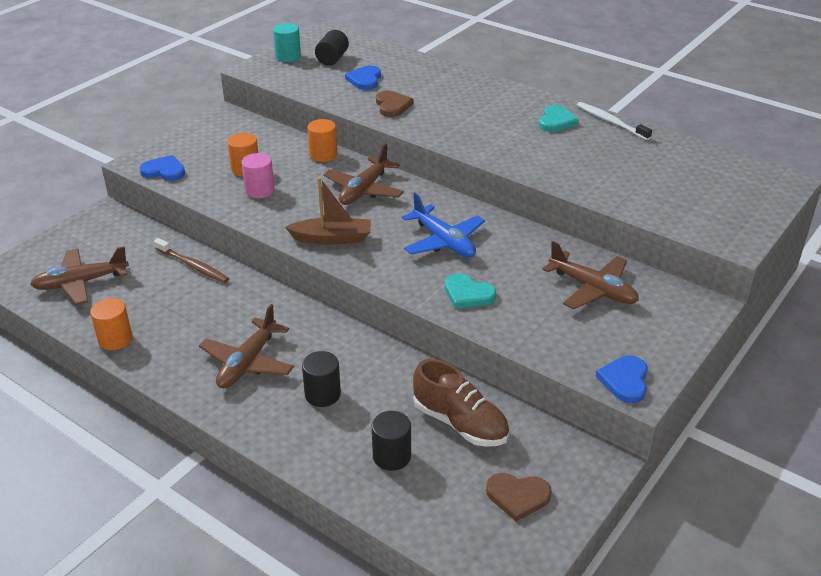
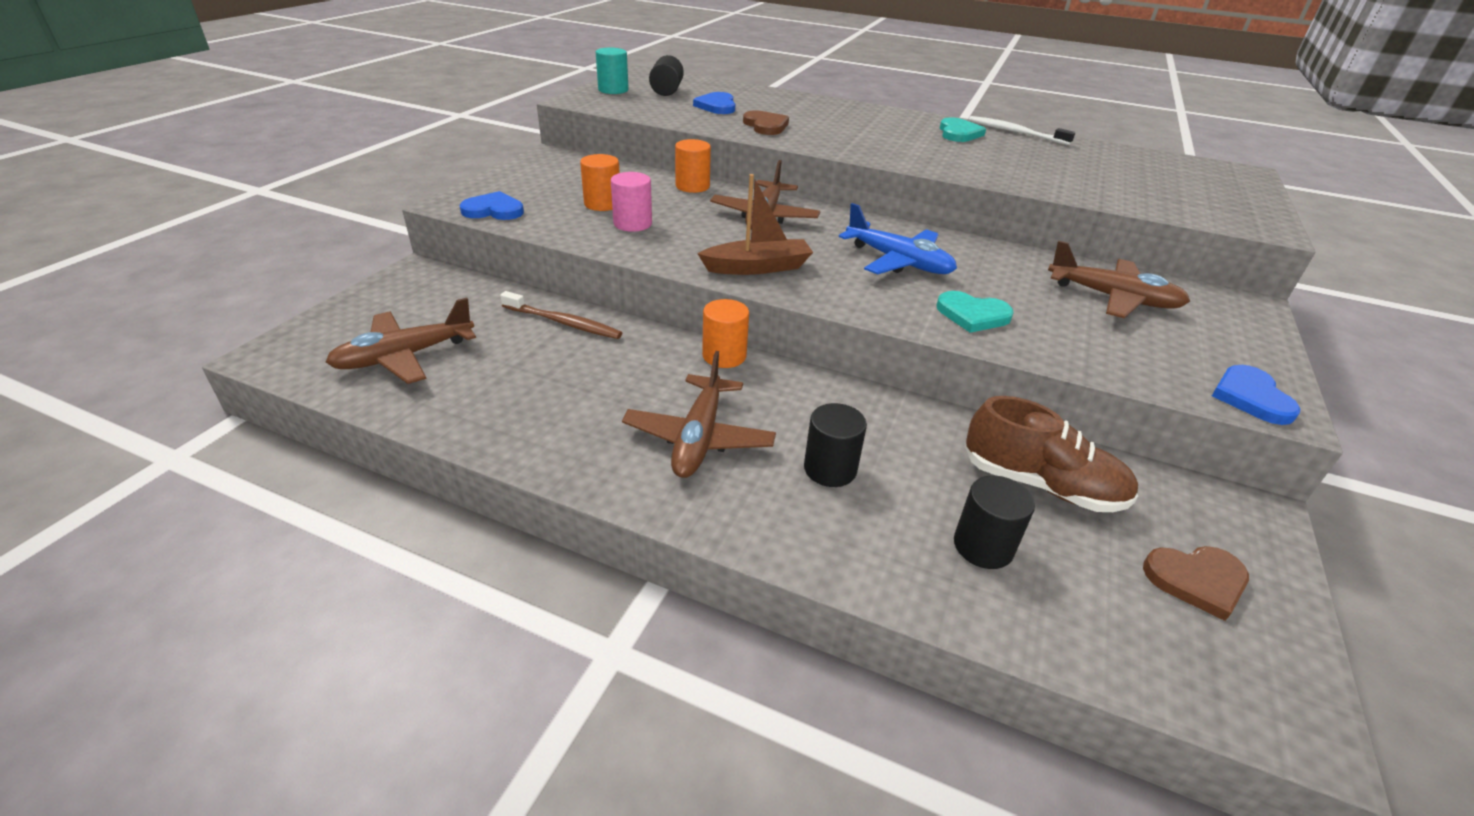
camera: 15 degrees left, 0 degrees up
orange cylinder [90,298,133,350] -> orange cylinder moved to [702,299,749,368]

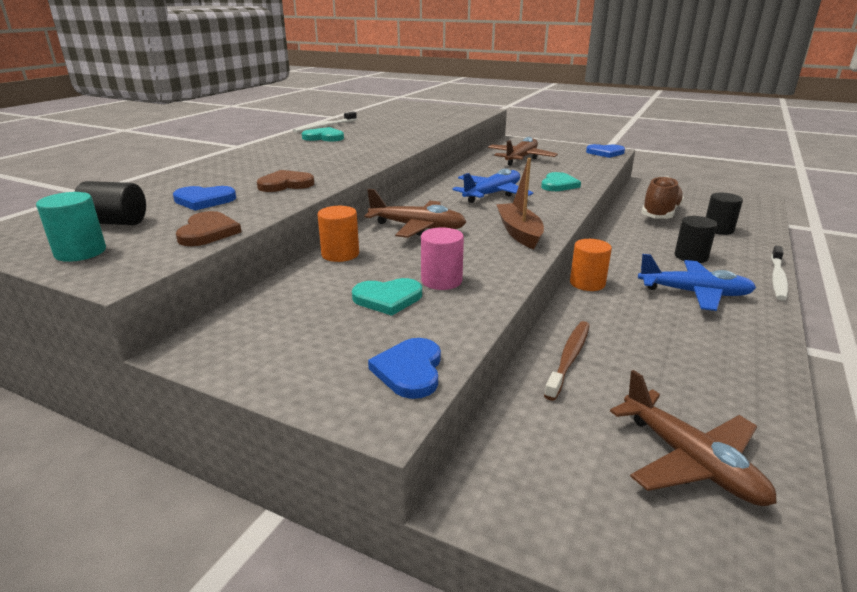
camera: 85 degrees left, 10 degrees down
orange cylinder [580,154,620,211] -> turquoise heart [352,278,422,316]
brown plane [622,351,776,478] -> blue plane [638,254,756,311]
brown heart [1143,546,1249,621] -> brown heart moved to [176,211,242,246]
none -> white toothbrush [771,246,788,300]

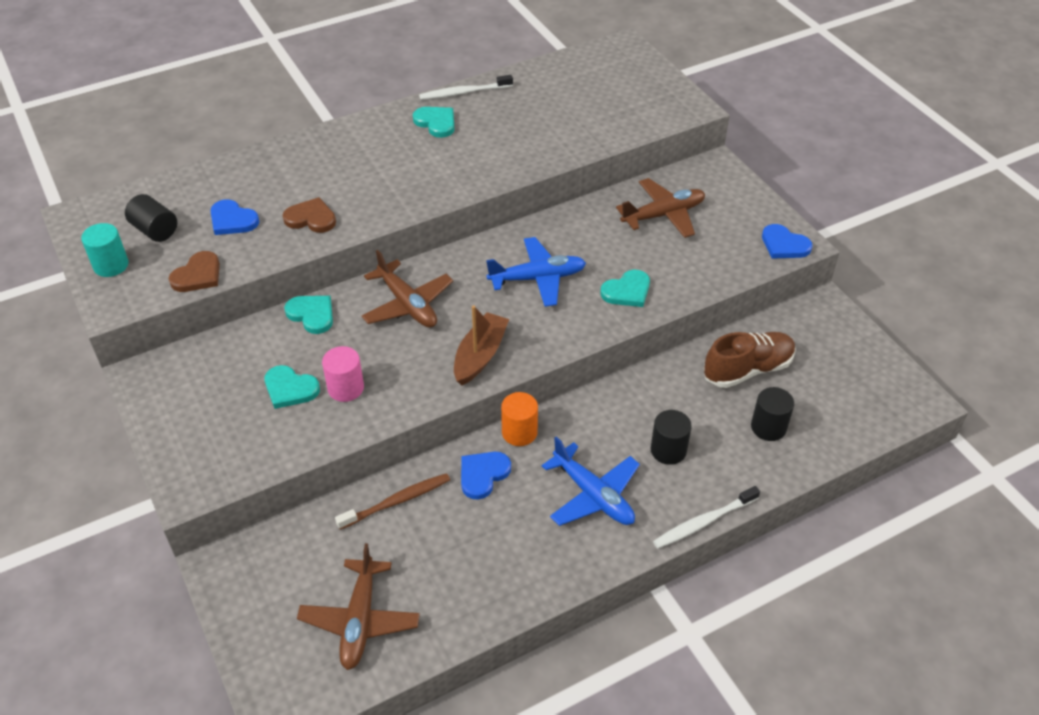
camera: 35 degrees right, 20 degrees up
orange cylinder [318,206,359,262] -> turquoise heart [284,296,333,334]
blue heart [368,338,441,399] -> blue heart moved to [461,452,511,500]

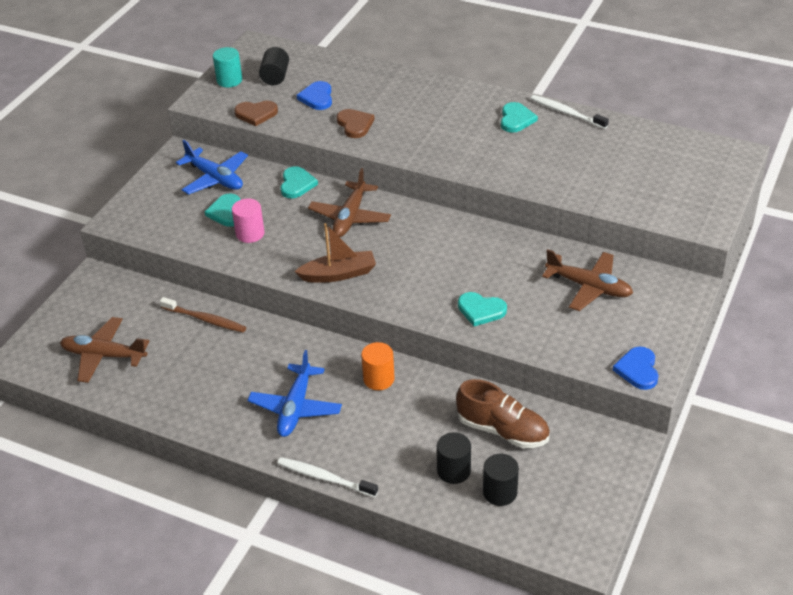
camera: 55 degrees right, 5 degrees down
brown plane [297,543,420,670] -> brown plane turned 45 degrees clockwise [60,317,149,383]
blue heart [461,452,511,500] -> none
blue plane [486,237,586,307] -> blue plane moved to [176,140,248,194]
orange cylinder [501,392,538,446] -> orange cylinder moved to [361,342,395,390]
black cylinder [651,410,692,465] -> black cylinder moved to [483,454,519,506]

